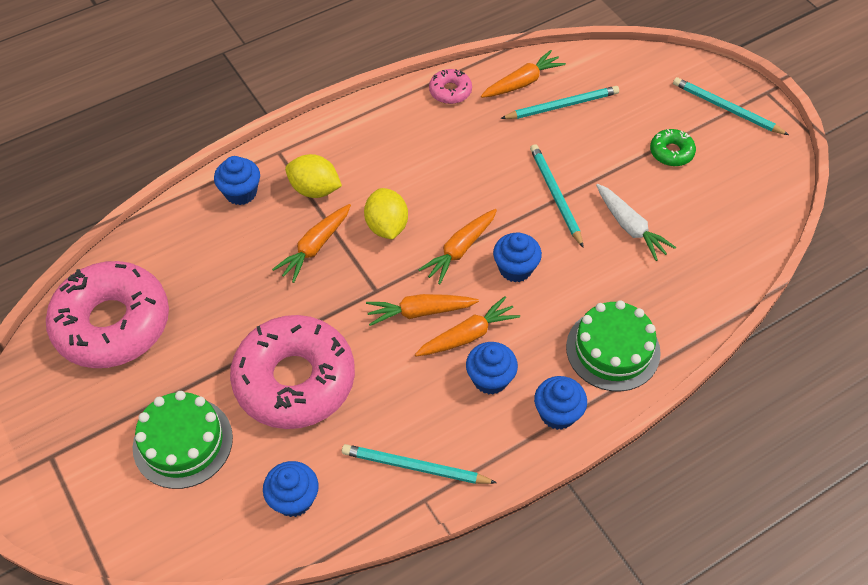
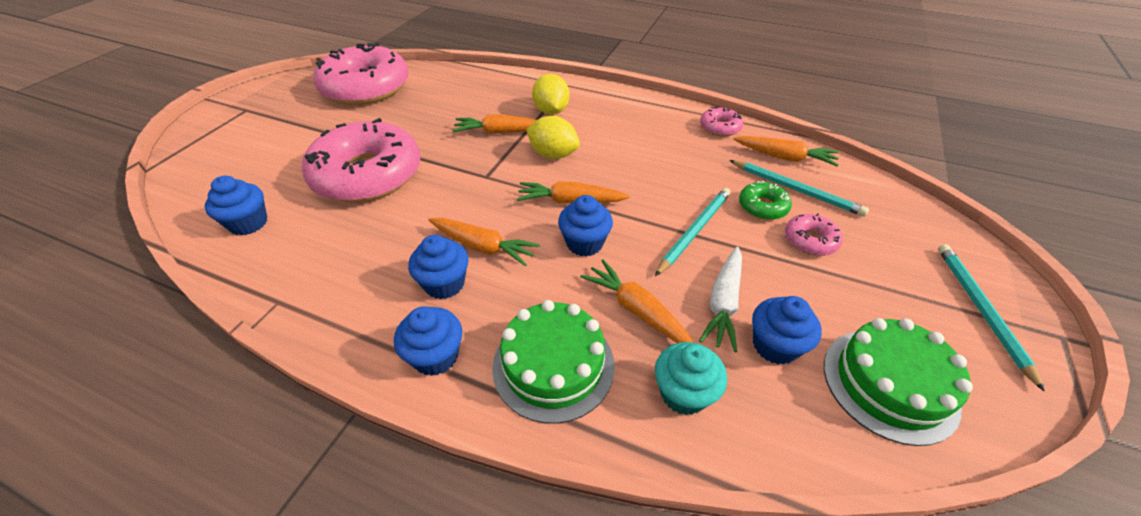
camera: 55 degrees right, 10 degrees down
green cake [133,391,233,489] -> green cake moved to [824,318,973,446]
blue cupcake [214,156,260,205] -> blue cupcake moved to [752,296,822,365]
turquoise pencil [342,444,497,484] -> none
yellow lemon [364,188,408,239] -> yellow lemon turned 75 degrees clockwise [526,116,580,159]
orange carrot [366,294,479,326] -> orange carrot moved to [580,259,694,343]
green donut [650,129,696,166] -> green donut moved to [739,180,792,220]
none -> turquoise cupcake [655,342,727,415]
none -> pink donut [785,213,843,256]

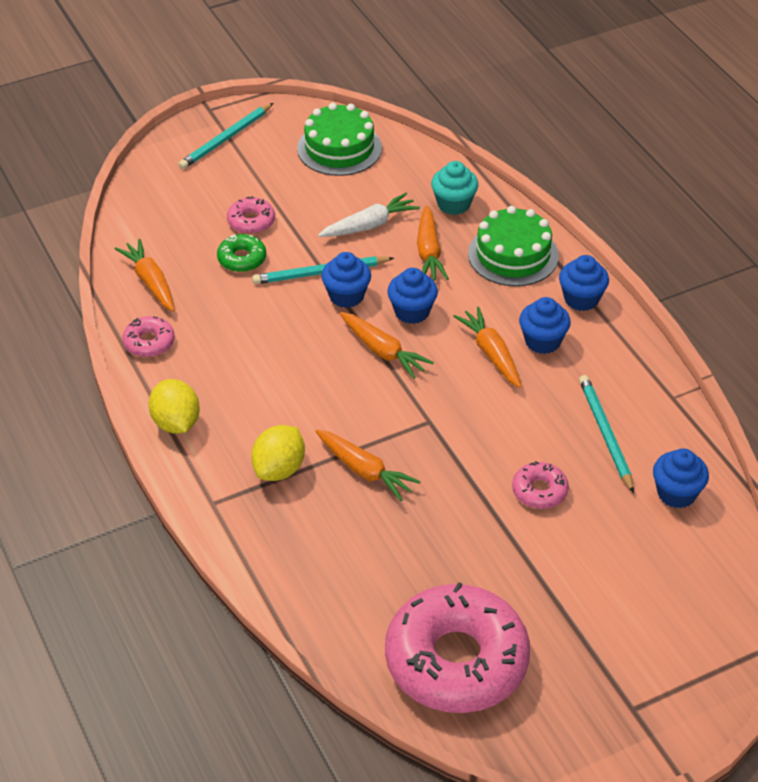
camera: 140 degrees left, 0 degrees up
pink donut [302,118,420,202] -> pink donut [512,461,569,509], size x0.42
yellow lemon [526,116,580,159] -> yellow lemon moved to [148,379,200,434]
turquoise pencil [729,160,869,217] -> turquoise pencil moved to [579,375,634,493]
blue cupcake [752,296,822,365] -> blue cupcake moved to [321,252,371,308]

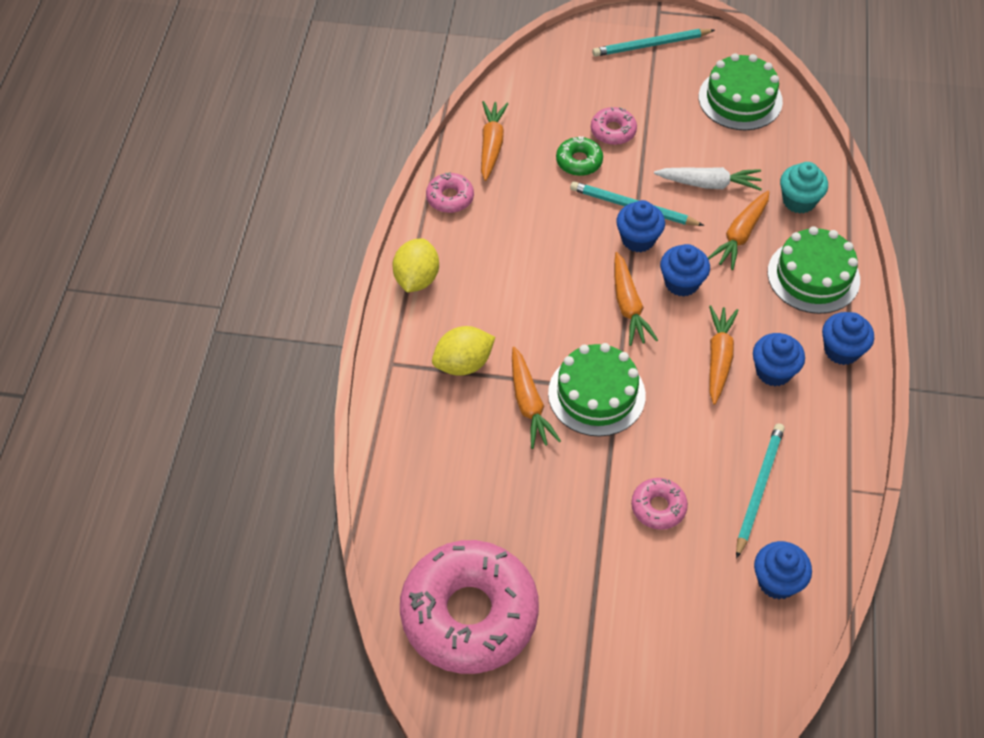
camera: 35 degrees right, 10 degrees up
none -> green cake [548,343,646,437]

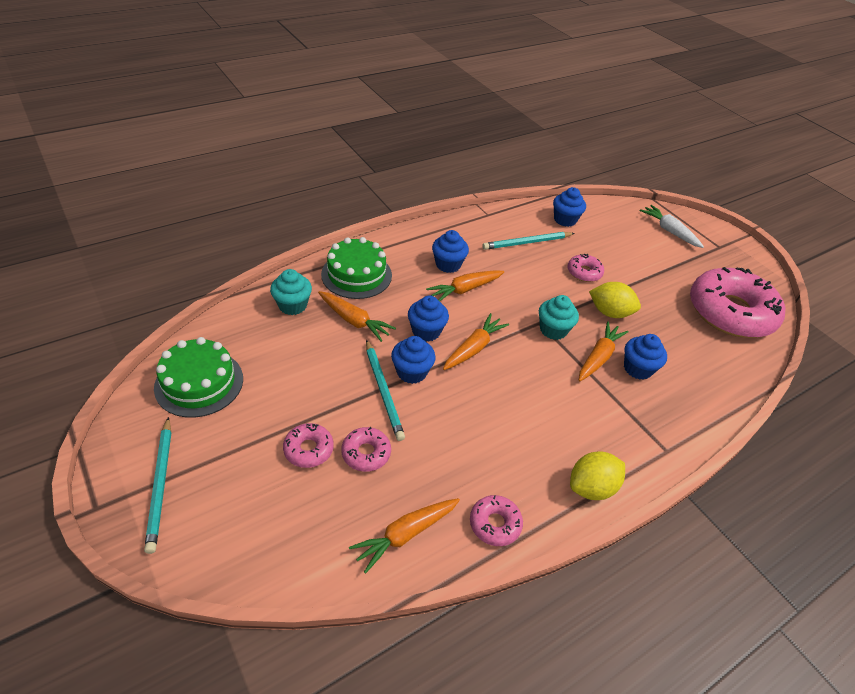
camera: 135 degrees left, 10 degrees down
yellow lemon [432,326,495,376] -> yellow lemon moved to [589,282,641,318]
green cake [548,343,646,437] -> turquoise cupcake [539,295,579,340]
green donut [556,136,603,176] -> pink donut [341,427,391,472]
turquoise pencil [592,29,715,57] -> turquoise pencil turned 45 degrees clockwise [144,417,171,554]
white carrot [654,167,762,191] -> white carrot moved to [640,205,704,248]
orange carrot [708,191,769,270] -> orange carrot turned 45 degrees clockwise [318,291,396,342]
blue cupcake [822,312,874,365] -> blue cupcake moved to [624,334,667,380]

